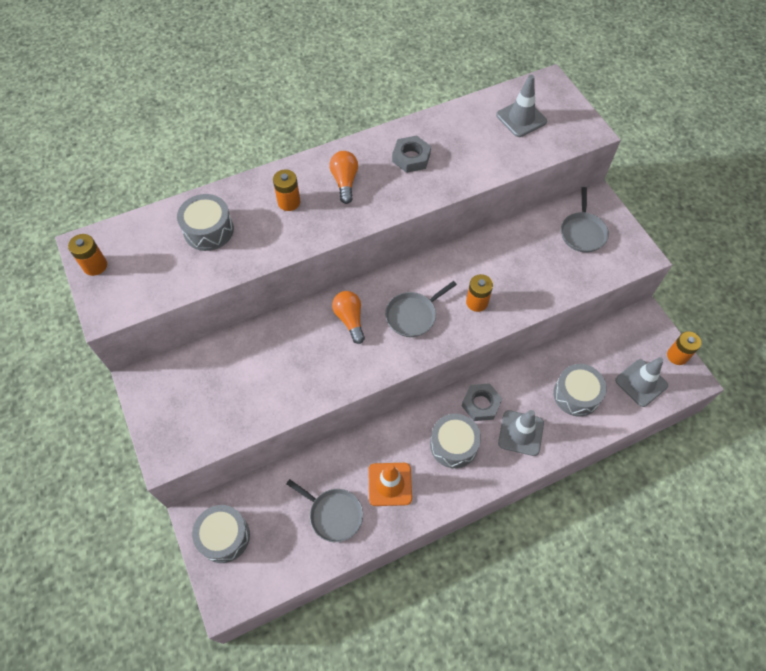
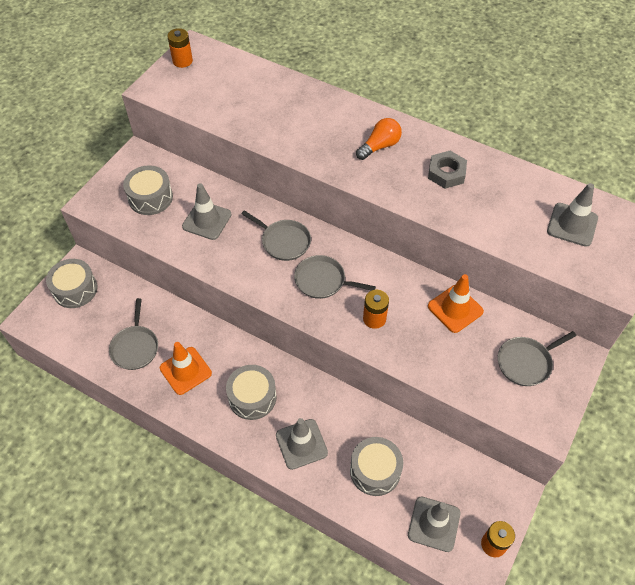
camera: 55 degrees right, 5 degrees down
grey drum [177,194,234,251] -> grey drum moved to [123,165,173,215]
orange battery [273,169,300,211] -> none
orange light bulb [332,291,365,344] -> grey pan [241,210,311,261]
grey nut [462,383,502,421] -> none
none -> grey traffic cone [182,183,232,240]
none -> orange traffic cone [428,274,484,333]

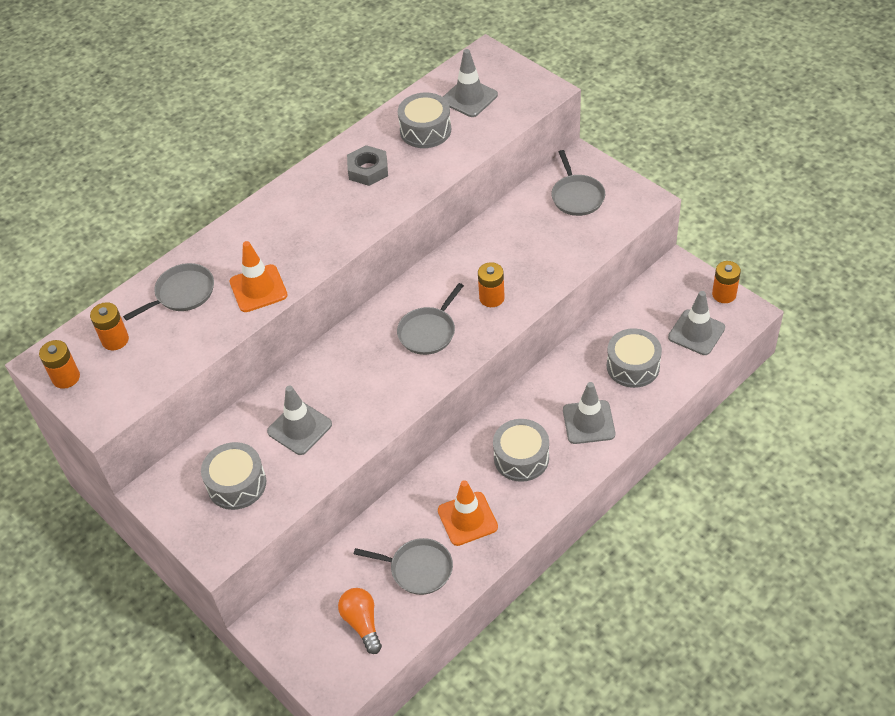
camera: 70 degrees left, 5 degrees down
grey drum [46,259,98,308] -> grey drum moved to [398,92,451,148]
grey pan [241,210,311,261] -> grey pan moved to [123,263,214,321]
orange light bulb [356,118,402,160] -> orange light bulb moved to [338,588,382,654]
orange traffic cone [428,274,484,333] -> orange traffic cone moved to [230,241,288,312]
none -> orange battery [90,302,129,350]

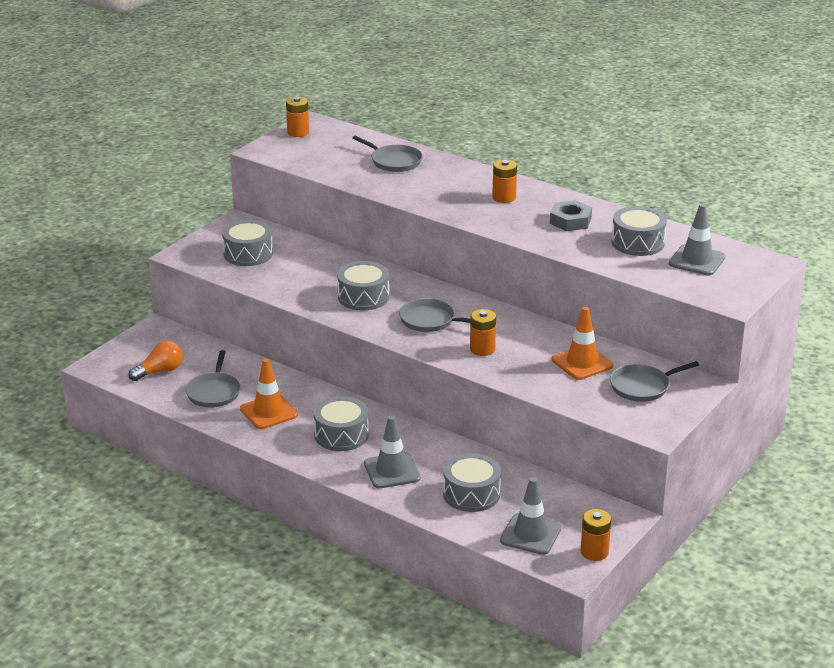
camera: 75 degrees right, 20 degrees down
orange battery [90,302,129,350] -> orange battery moved to [492,159,517,203]
orange traffic cone [230,241,288,312] -> orange traffic cone moved to [552,307,613,380]
grey traffic cone [267,386,332,455] -> none
none -> grey drum [337,261,389,310]

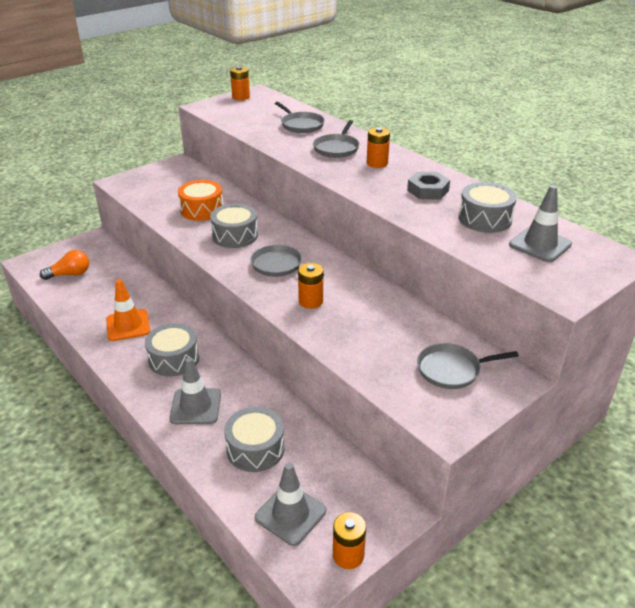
camera: 15 degrees right, 5 degrees up
grey pan [185,350,241,407] -> grey pan moved to [313,120,359,158]
grey drum [222,220,273,266] -> none
orange traffic cone [552,307,613,380] -> none
none -> orange drum [178,180,223,221]

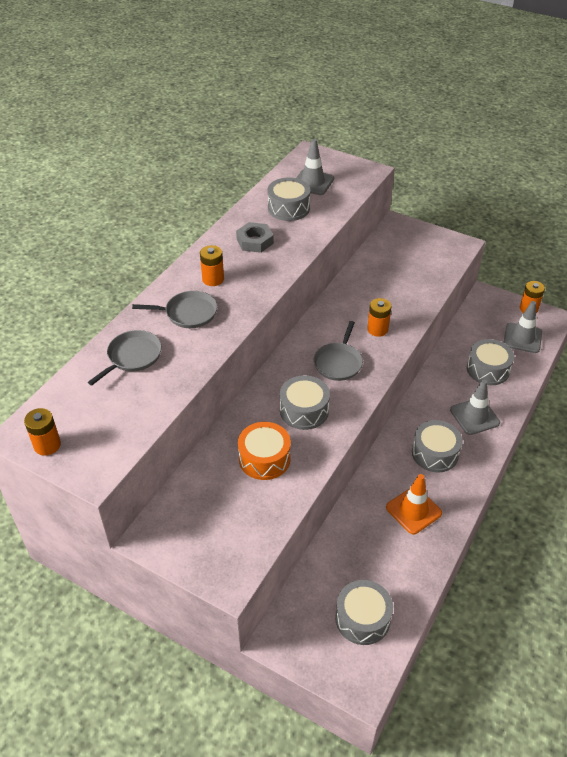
camera: 110 degrees left, 10 degrees up
orange light bulb [40,250,89,280] -> grey drum [335,580,393,645]
grey pan [417,343,519,389] -> none

